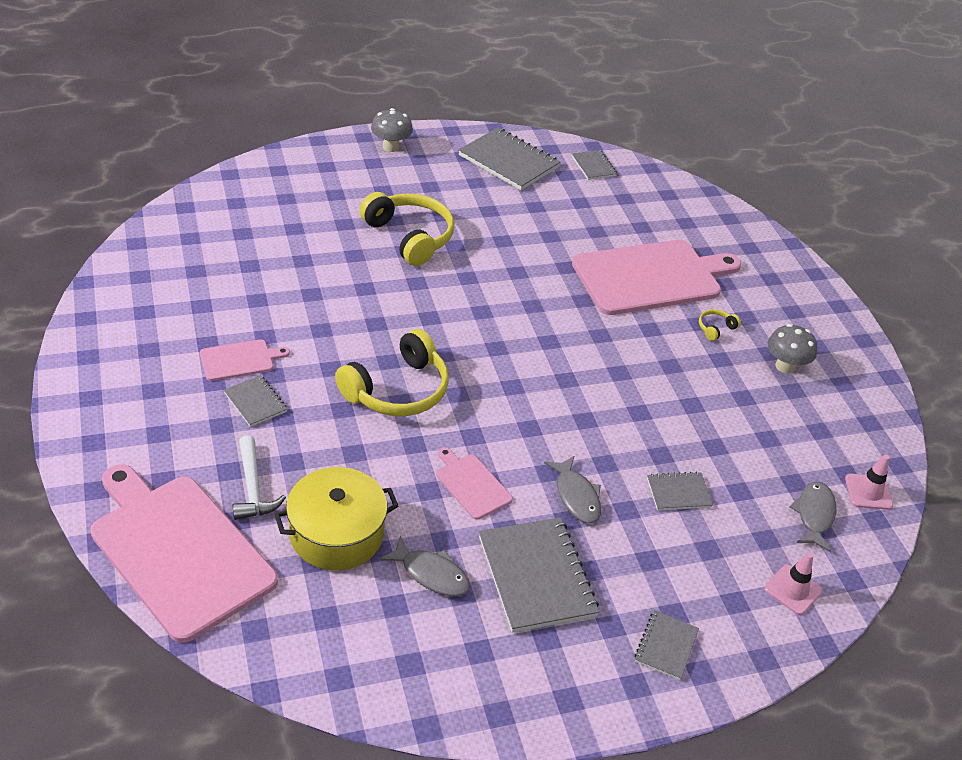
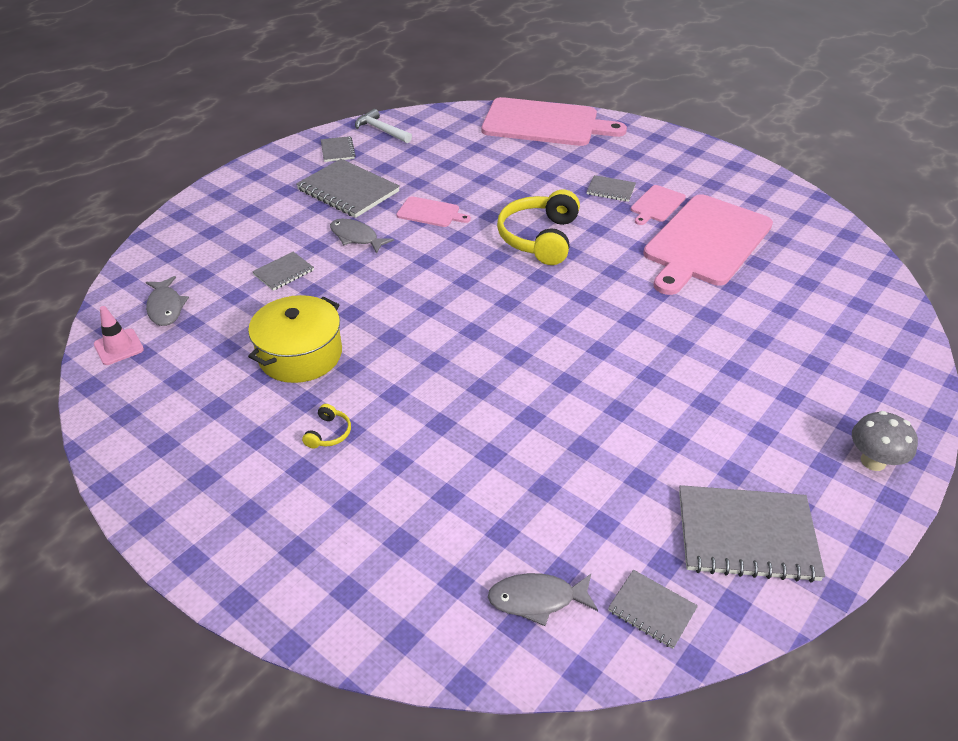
camera: 150 degrees right, 0 degrees up
white hammer [232,435,286,520] -> white hammer moved to [355,109,412,143]
yellow pot [274,467,398,570] -> yellow pot moved to [248,295,342,383]
yellow headphones [359,192,454,266] -> none
grey fish [380,535,470,596] -> grey fish moved to [488,573,598,626]
pink cutting board [572,240,741,315] -> pink cutting board moved to [643,194,773,295]
grey notebook [635,610,699,680] -> grey notebook moved to [321,136,356,162]
pink traffic cone [764,552,823,615] -> none
grey mushroom [768,324,817,374] -> none

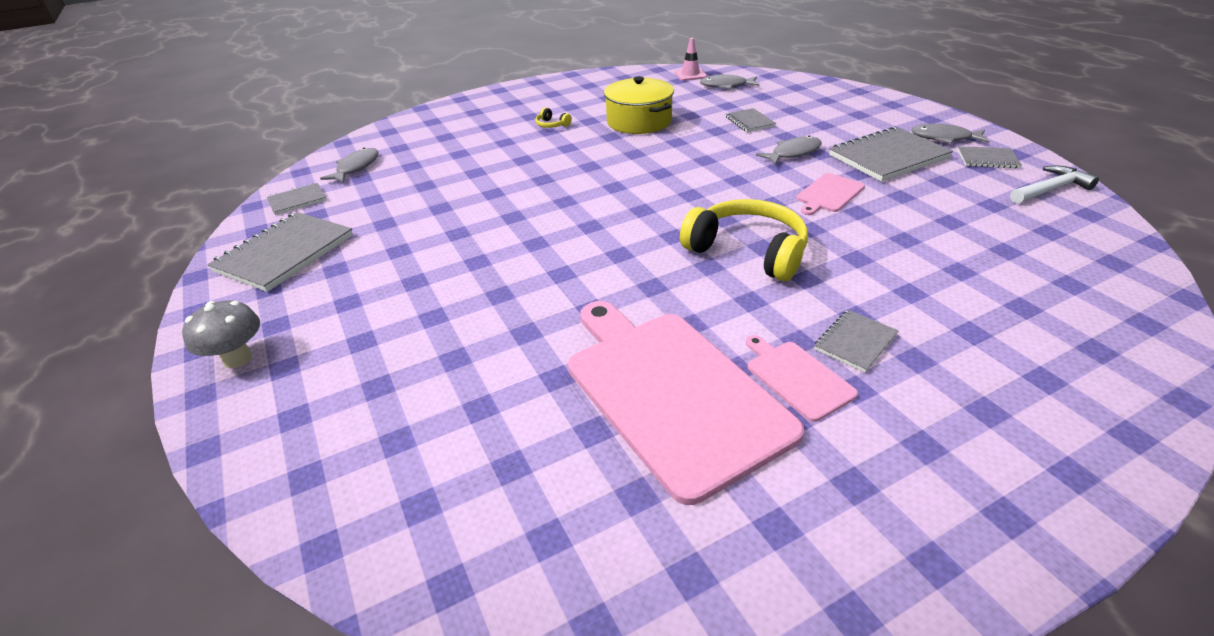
camera: 115 degrees right, 5 degrees down
pink cutting board [482,97,627,146] -> none
none -> grey fish [911,124,990,144]

